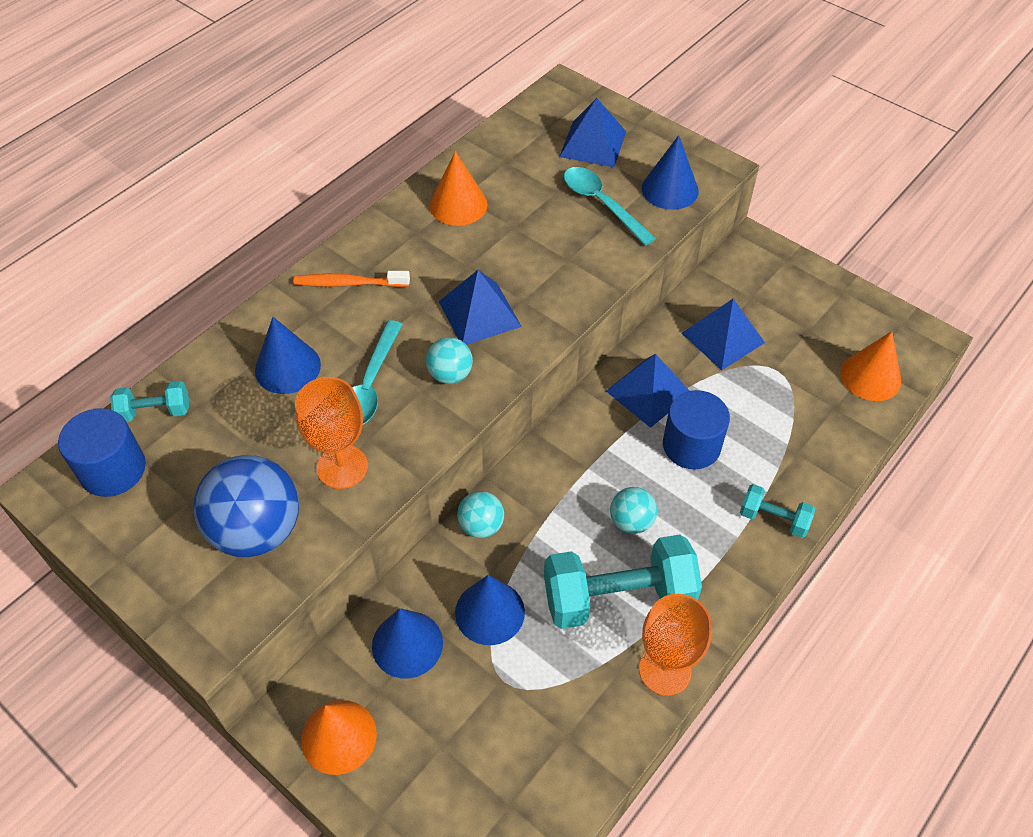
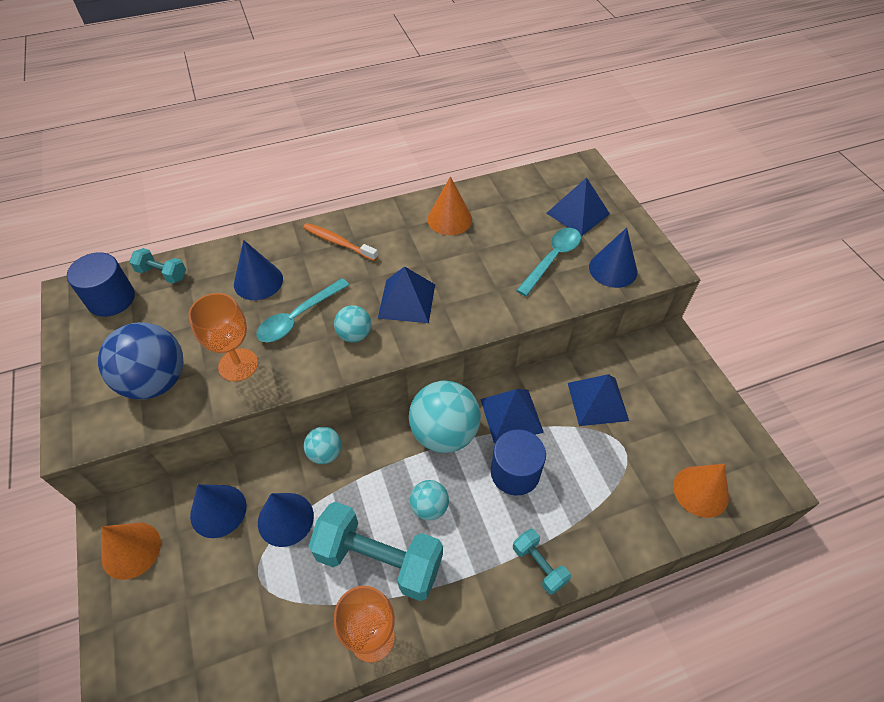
camera: 30 degrees right, 0 degrees up
turquoise spoon [564,167,656,246] -> turquoise spoon turned 45 degrees clockwise [516,228,581,296]
none -> turquoise ball [409,381,481,453]

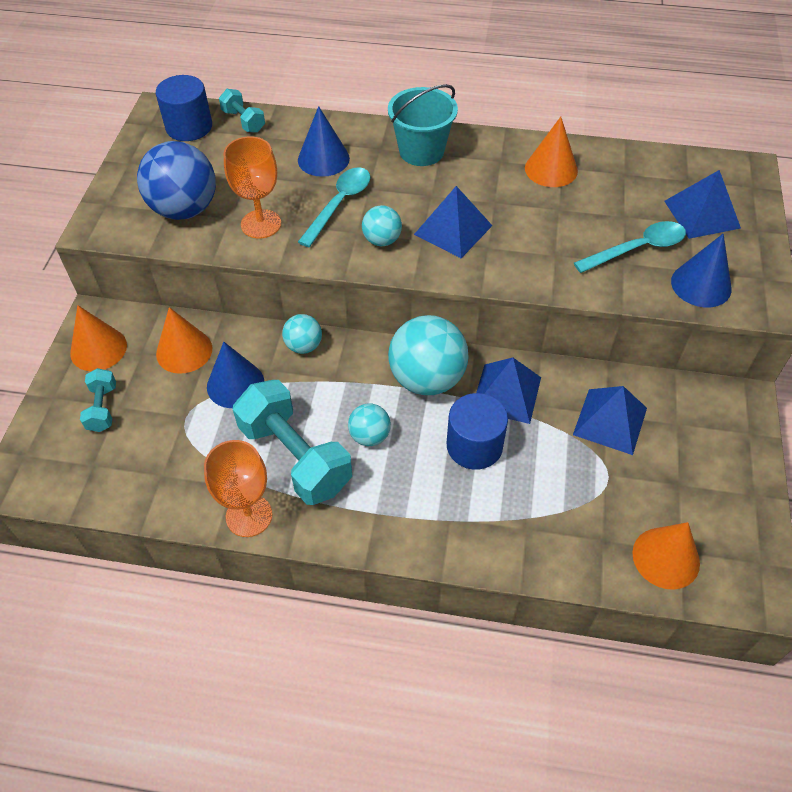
camera: 30 degrees right, 0 degrees up
blue cone [190,484,247,538] -> orange cone [156,307,212,374]
turquoise spoon [256,278,349,342] -> turquoise spoon turned 135 degrees clockwise [298,167,371,247]
orange toothbrush [303,223,378,261] -> turquoise bucket [388,84,458,166]
turquoise dumbbell [513,529,571,595] -> turquoise dumbbell moved to [80,368,116,432]

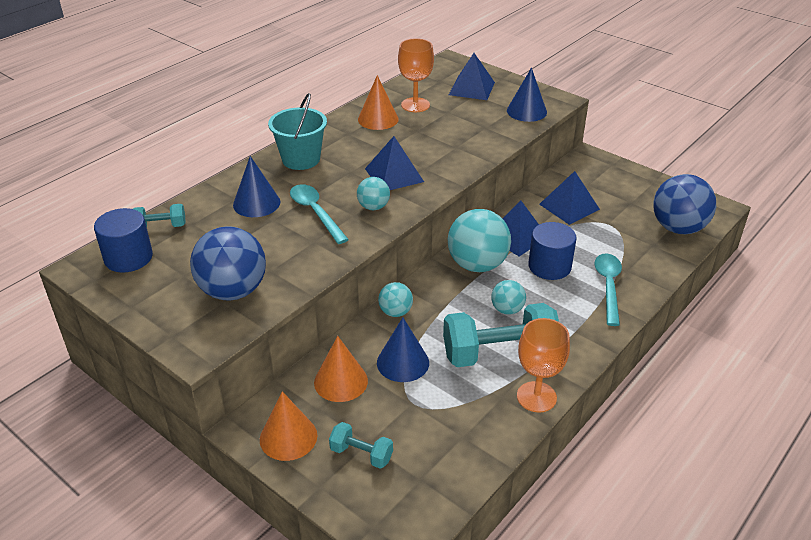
camera: 60 degrees left, 15 degrees down
orange goblet [224,136,281,239] -> orange goblet moved to [398,38,434,112]
turquoise spoon [574,221,686,273] -> turquoise spoon moved to [594,253,622,326]
orange cone [632,522,700,590] -> blue ball [653,174,716,234]

